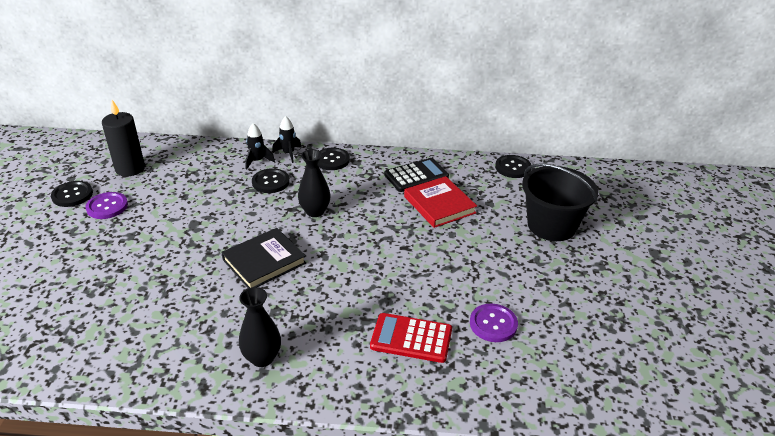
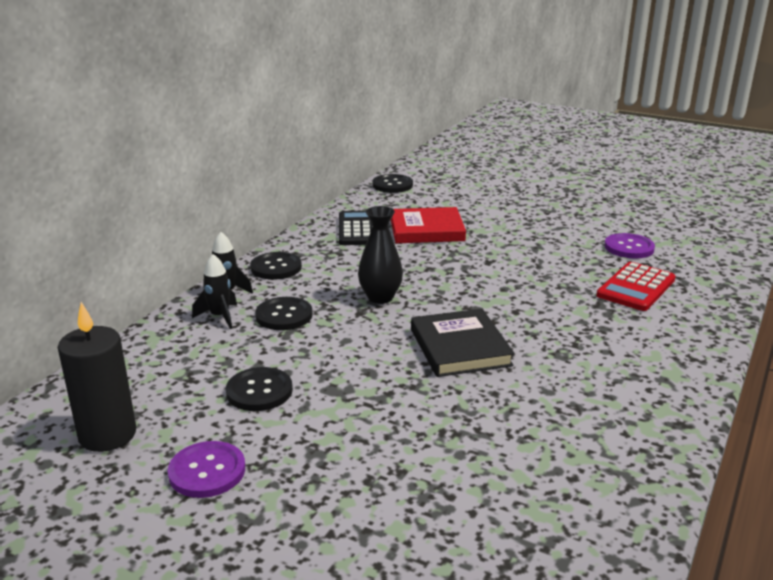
camera: 65 degrees left, 10 degrees down
black button [51,181,93,207] -> black button moved to [226,367,293,411]
black vase [239,287,281,367] -> none
black bucket [522,163,598,241] -> none

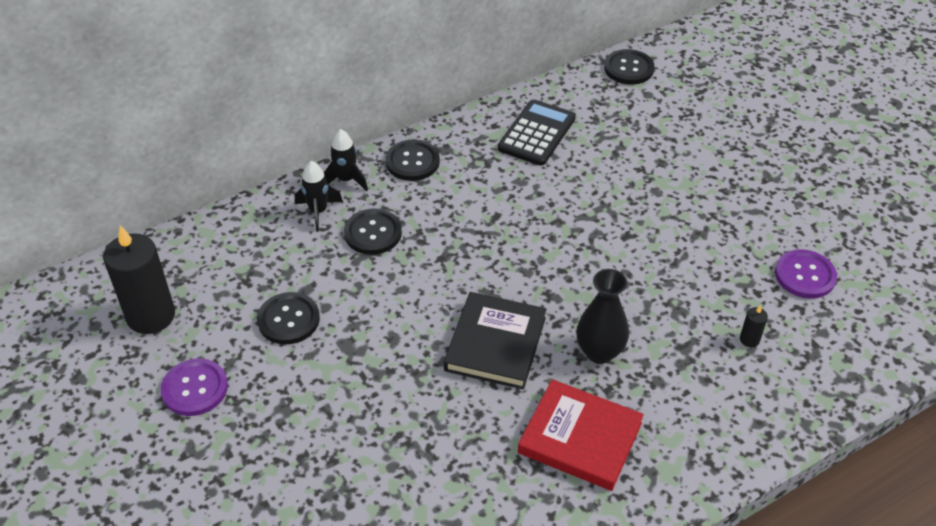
camera: 30 degrees right, 20 degrees up
black vase [358,206,403,304] -> black vase moved to [576,269,629,364]
red book [391,207,466,243] -> red book moved to [518,379,644,491]
red calculator [596,262,676,311] -> black candle [740,305,768,347]

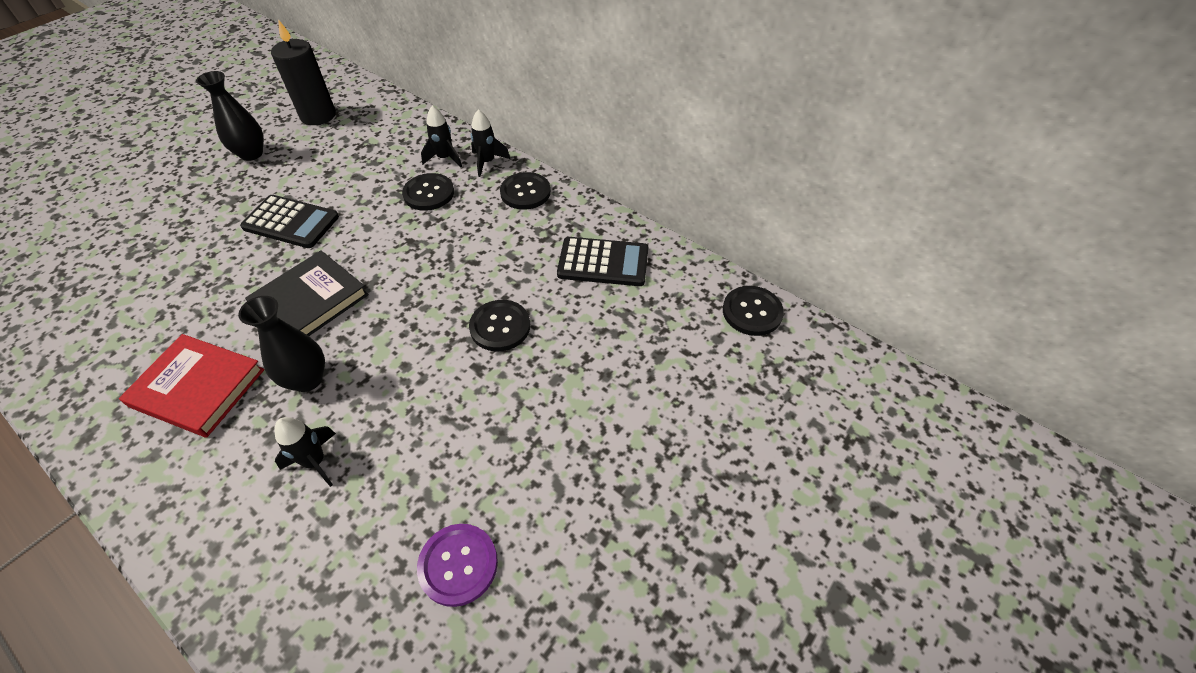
camera: 70 degrees right, 5 degrees up
purple button [161,358,228,416] -> black vase [196,71,264,161]
black button [257,292,320,344] -> black button moved to [469,300,530,351]
black book [444,292,546,390] -> black book turned 45 degrees counterclockwise [245,250,369,336]
red book [518,379,644,491] -> red book turned 75 degrees counterclockwise [119,334,265,438]
black candle [740,305,768,347] -> none
none -> black calculator [240,195,339,248]
none -> black rocket [274,417,336,487]

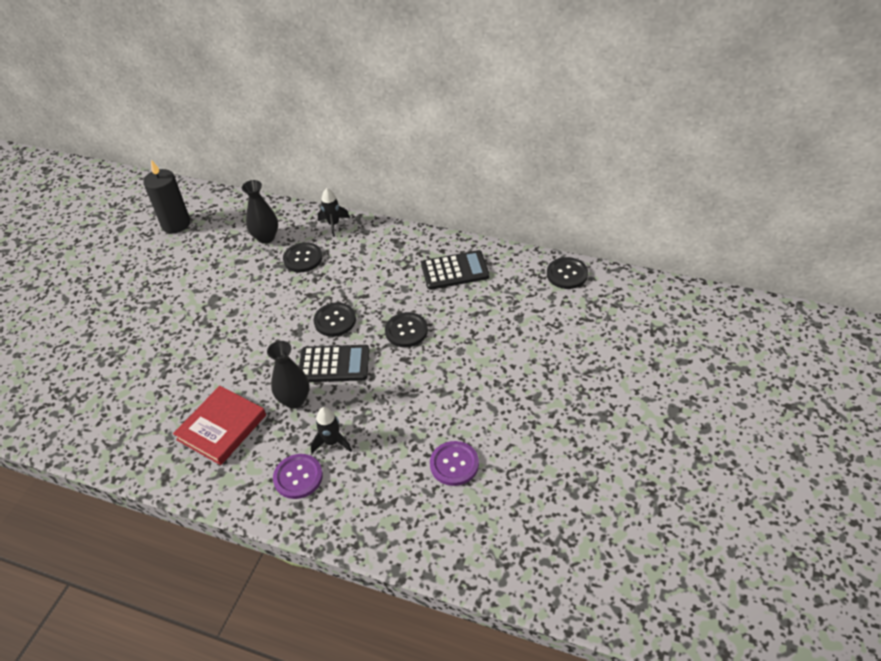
camera: 15 degrees left, 5 degrees down
red book [119,334,265,438] -> red book turned 60 degrees counterclockwise [173,386,266,465]
black vase [196,71,264,161] -> black vase moved to [242,180,278,244]
black calculator [240,195,339,248] -> black calculator moved to [299,345,369,382]
black book [245,250,369,336] -> none
black rocket [421,106,462,167] -> none
black button [500,172,551,210] -> black button moved to [314,302,356,337]
none -> purple button [273,454,323,499]

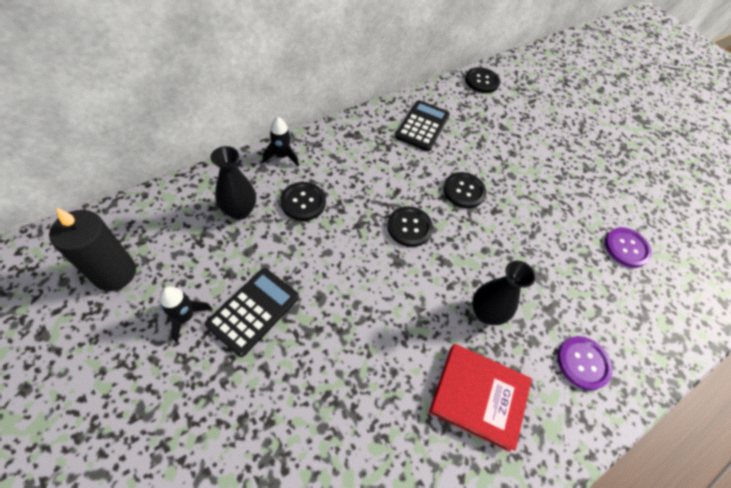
camera: 65 degrees left, 10 degrees up
red book [173,386,266,465] -> red book turned 45 degrees counterclockwise [429,344,532,452]
black calculator [299,345,369,382] -> black calculator moved to [205,268,299,357]
black rocket [310,407,352,453] -> black rocket moved to [159,286,213,343]

